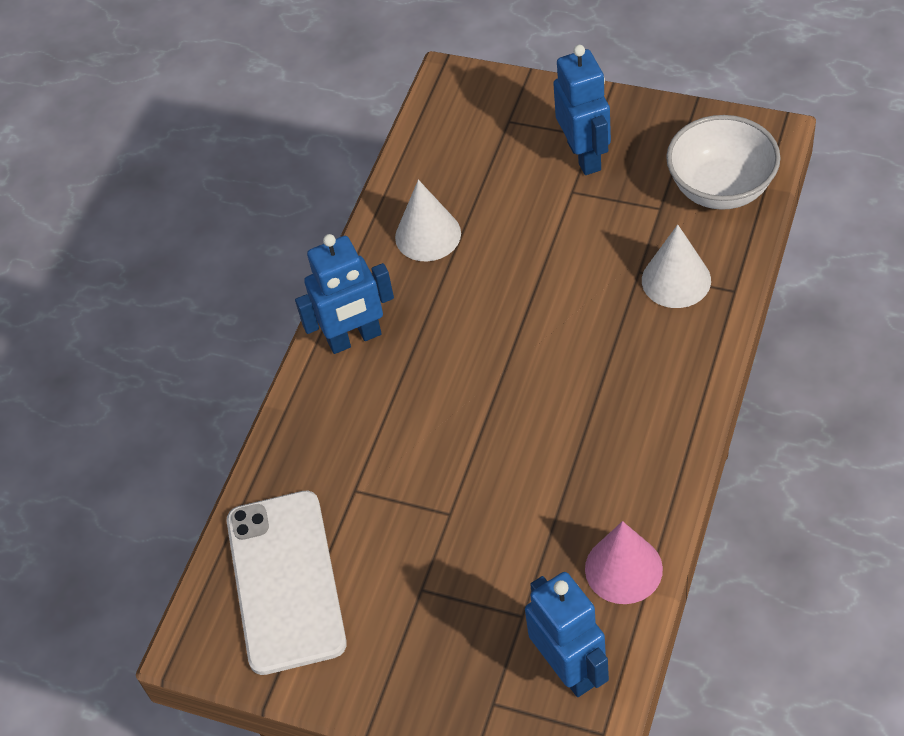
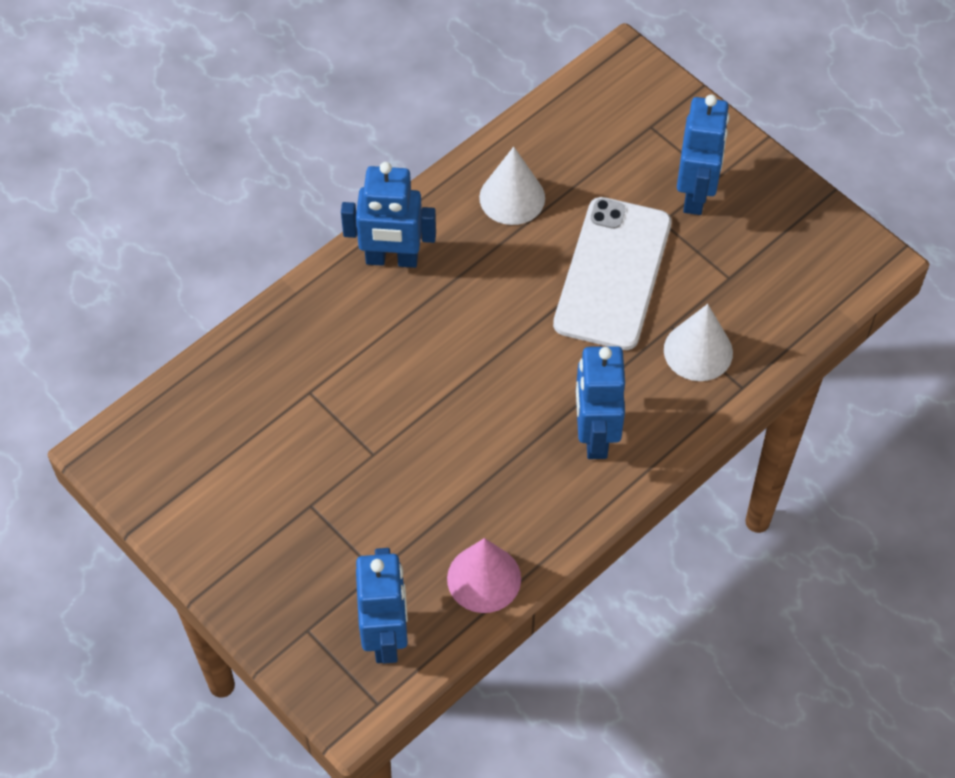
camera: 20 degrees right, 5 degrees up
white phone [227,490,347,675] -> white phone moved to [553,197,672,350]
white bowl [666,115,781,210] -> none
none -> blue robot [576,346,625,459]

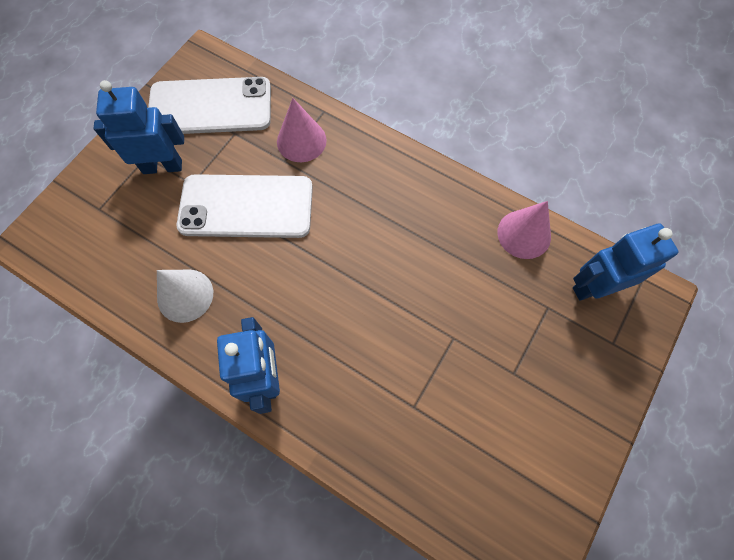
camera: 105 degrees left, 10 degrees up
blue robot [576,346,625,459] -> none
white cone [664,304,733,381] -> pink cone [277,98,327,162]
none -> white phone [148,77,271,134]

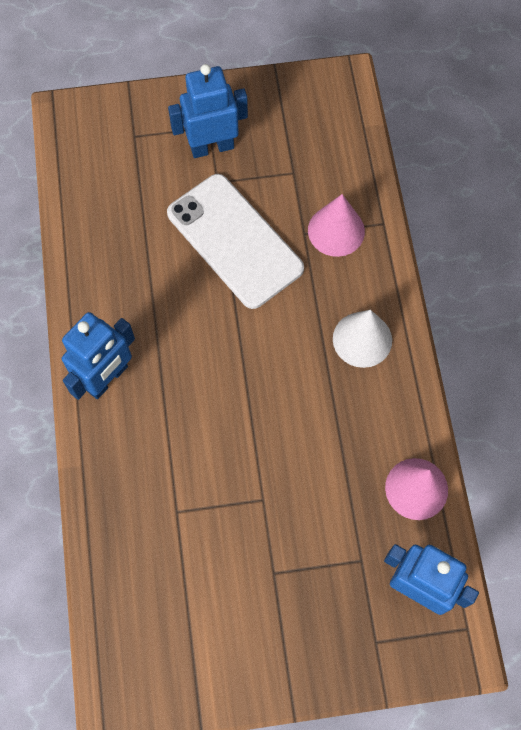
camera: 50 degrees right, 0 degrees up
blue robot [94,80,184,174] -> blue robot turned 60 degrees counterclockwise [168,64,248,158]
white phone [148,77,271,134] -> none
white cone [157,270,213,323] -> white cone moved to [333,310,392,368]

